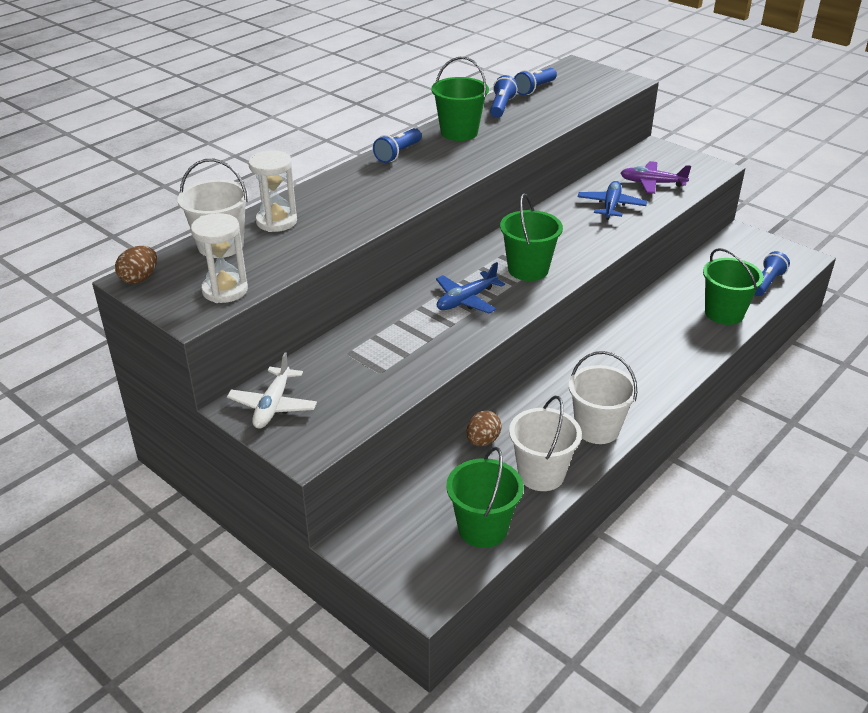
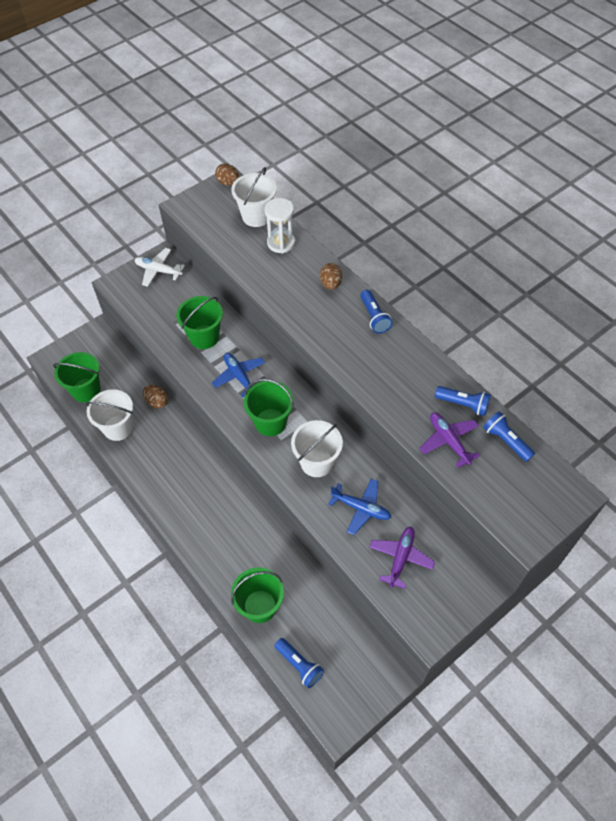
camera: 100 degrees right, 20 degrees up
white hourglass [191,213,248,303] -> none
blue flashlight [373,128,422,163] -> blue flashlight turned 150 degrees counterclockwise [360,290,393,334]
green bucket [431,57,489,141] -> green bucket moved to [176,296,223,349]
white bucket [569,351,638,444] -> white bucket moved to [291,420,343,477]
none -> brown egg [320,263,342,290]
none -> purple plane [419,412,480,468]

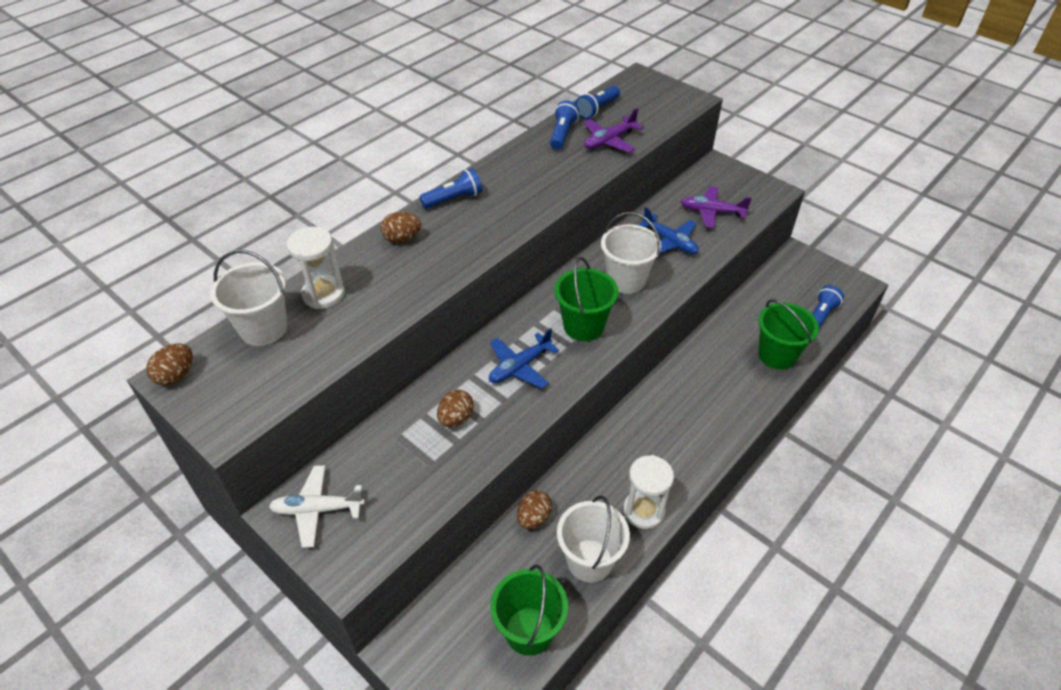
camera: 100 degrees left, 10 degrees down
white plane [135,248,185,287] -> white plane turned 75 degrees clockwise [269,465,365,548]
green bucket [176,296,223,349] -> brown egg [437,389,474,427]
blue plane [328,479,391,535] -> blue plane turned 120 degrees clockwise [639,207,699,254]
none -> white hourglass [623,455,674,529]

